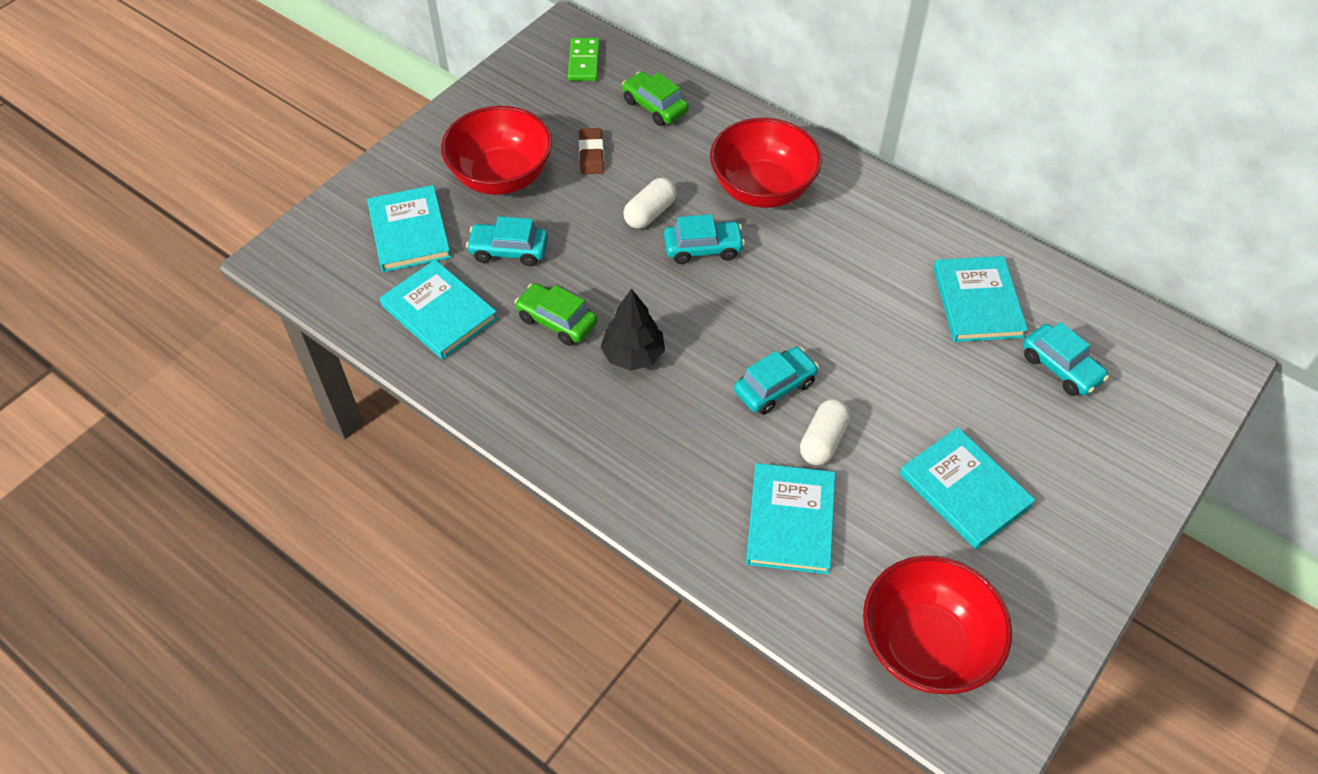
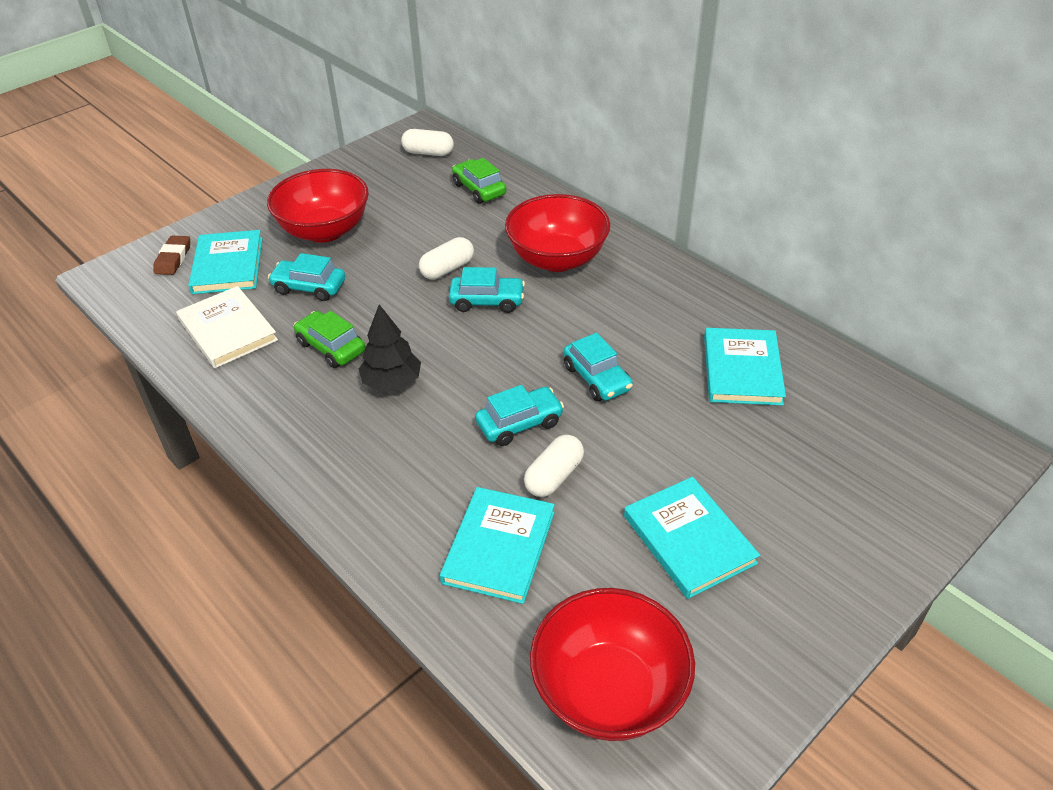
camera: 10 degrees right, 10 degrees down
turquoise book [380,260,498,360] -> white book [176,286,278,368]
green domino [568,38,600,81] -> white capsule [401,129,454,156]
brown eraser [579,128,604,174] -> brown eraser moved to [154,236,190,275]
turquoise car [1023,322,1109,396] -> turquoise car moved to [564,333,633,401]

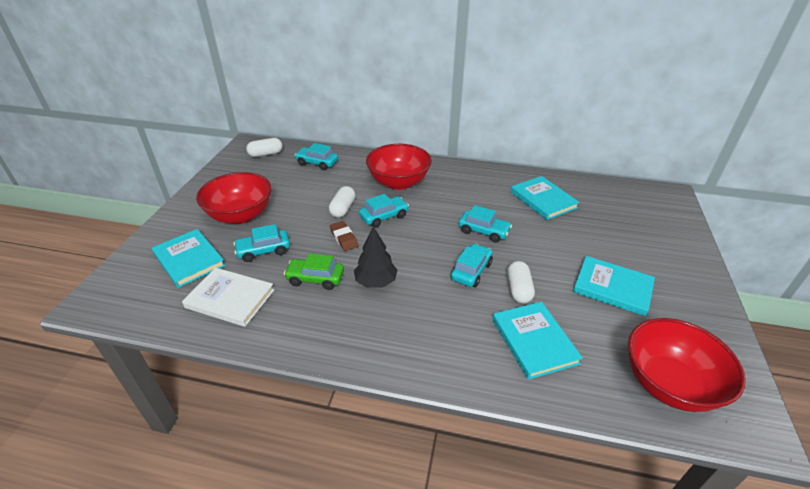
camera: 35 degrees left, 5 degrees down
brown eraser [154,236,190,275] -> brown eraser moved to [330,221,359,251]
green car [452,158,506,204] -> turquoise car [295,143,338,170]

